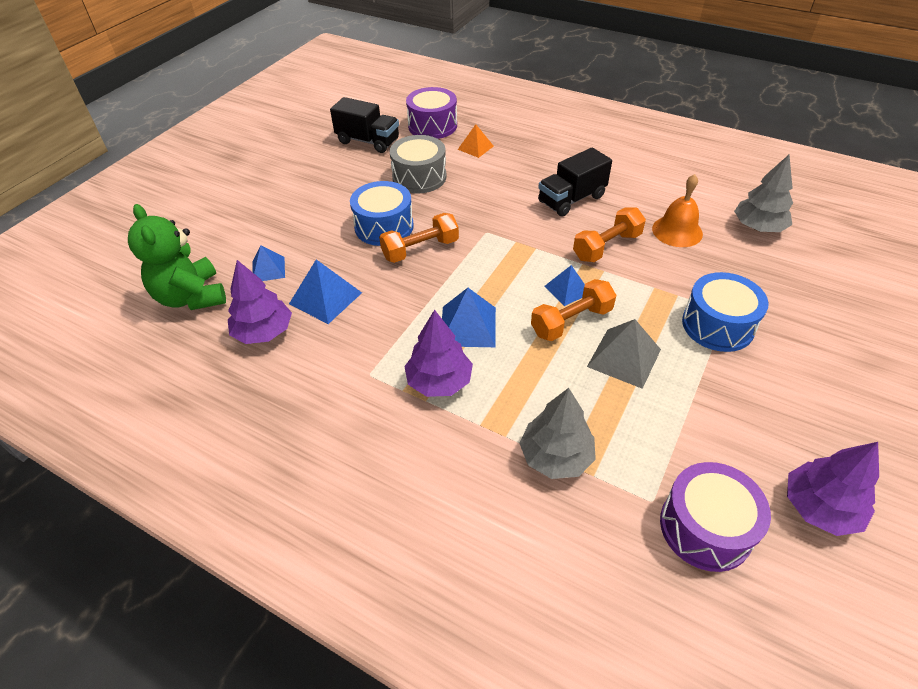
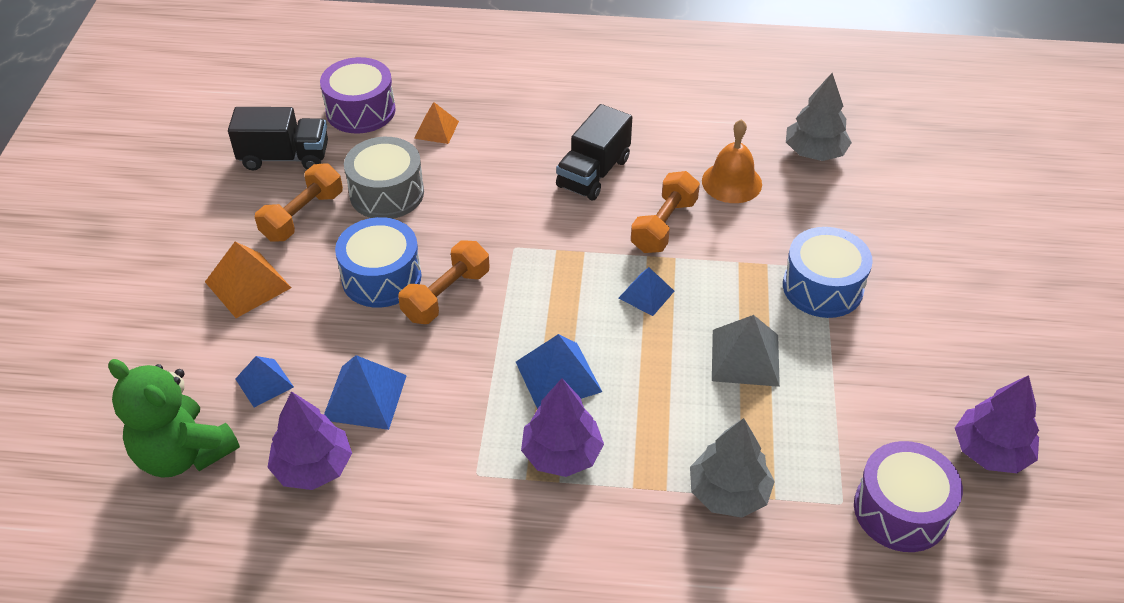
camera: 25 degrees left, 0 degrees up
orange dumbbell [531,279,616,341] -> orange dumbbell moved to [255,163,343,241]
none -> orange pyramid [205,241,291,318]

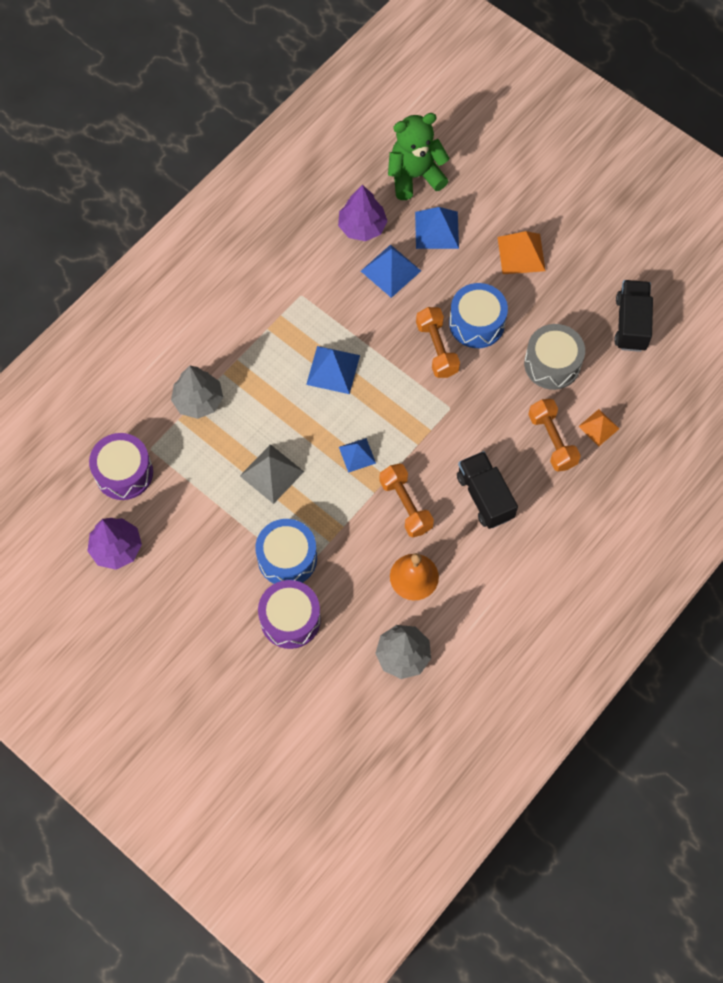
camera: 125 degrees right, 20 degrees up
black truck [228,107,328,170] -> black truck turned 150 degrees clockwise [614,280,653,352]
blue pyramid [235,356,294,407] -> blue pyramid [415,207,459,249], size x1.55
orange dumbbell [255,163,343,241] -> orange dumbbell moved to [528,399,581,472]
purple drum [320,57,396,133] -> purple drum moved to [258,580,321,649]
purple tree [521,378,604,477] -> none

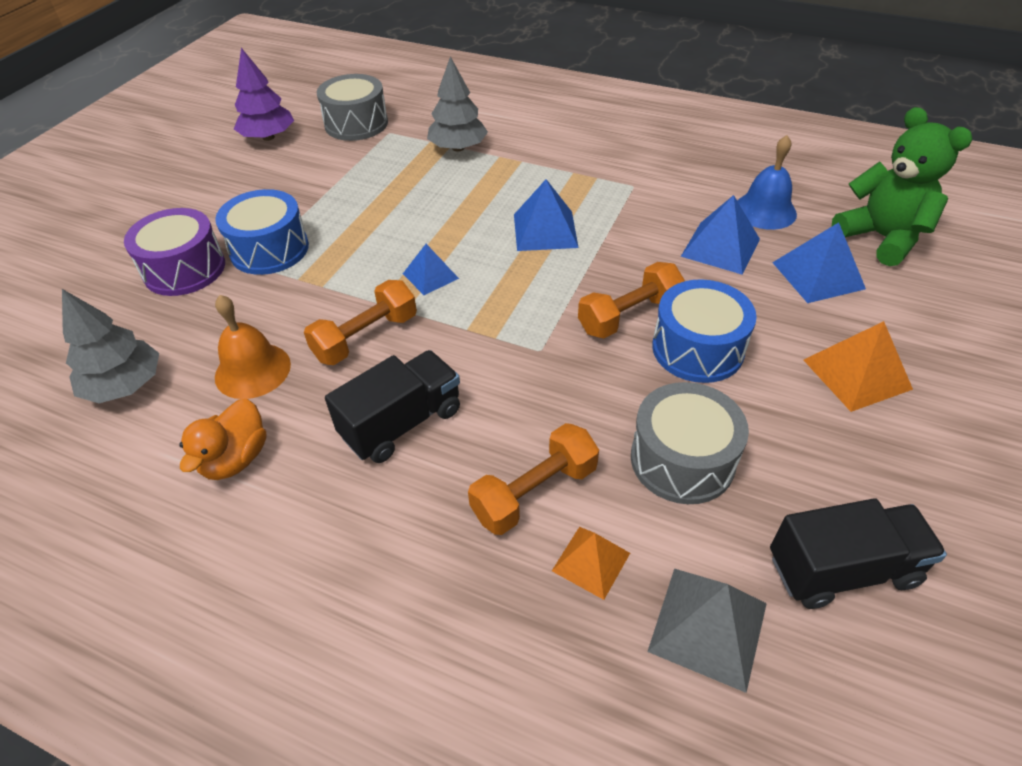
camera: 75 degrees right, 20 degrees down
purple drum [89,433,153,500] -> grey drum [317,74,388,141]
grey pyramid [240,444,304,504] -> grey pyramid moved to [647,569,767,693]
purple tree [338,185,387,241] -> blue bell [737,135,797,230]
none -> orange duck [179,399,266,480]

